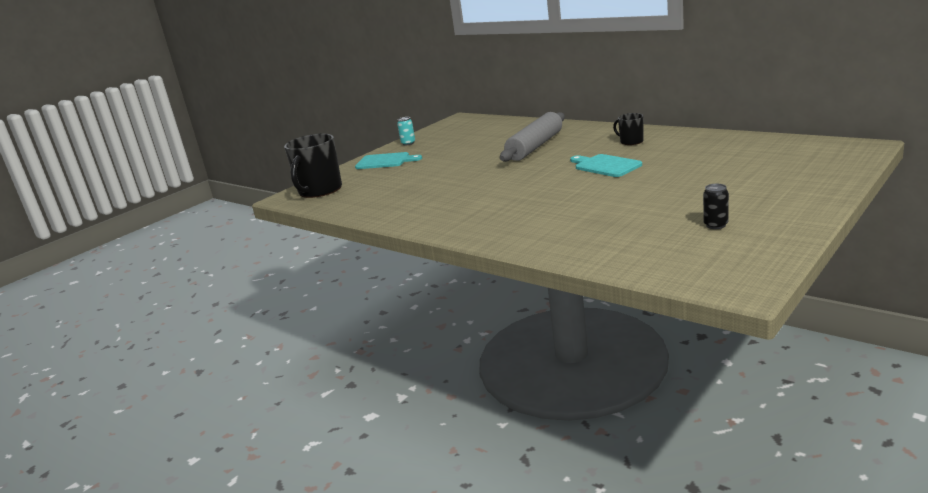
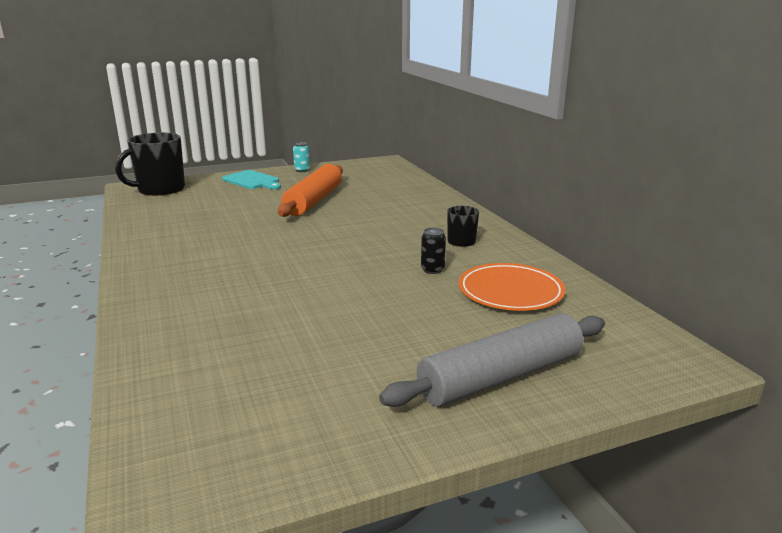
camera: 25 degrees right, 0 degrees up
grey rolling pin [500,112,565,162] -> grey rolling pin moved to [379,313,605,407]
turquoise cutting board [570,154,642,177] -> none
black can [703,184,729,229] -> black can moved to [421,228,446,274]
none -> orange rolling pin [278,164,343,217]
none -> orange plate [459,263,566,311]

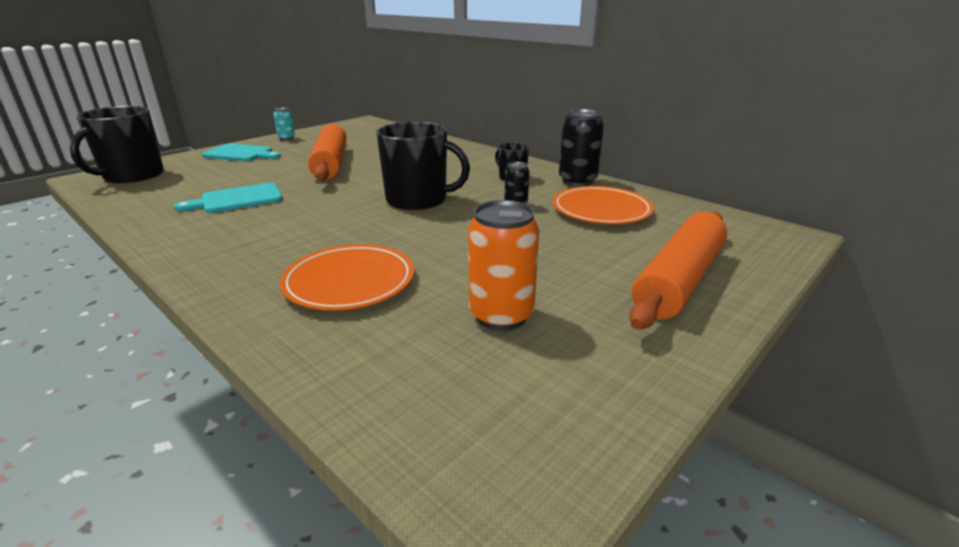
camera: 25 degrees left, 5 degrees up
grey rolling pin [379,313,605,407] -> orange rolling pin [629,211,727,330]
none -> turquoise cutting board [174,183,283,213]
none -> orange plate [280,244,414,311]
none -> black mug [376,122,470,210]
none -> orange can [468,200,539,331]
none -> black can [559,109,604,187]

